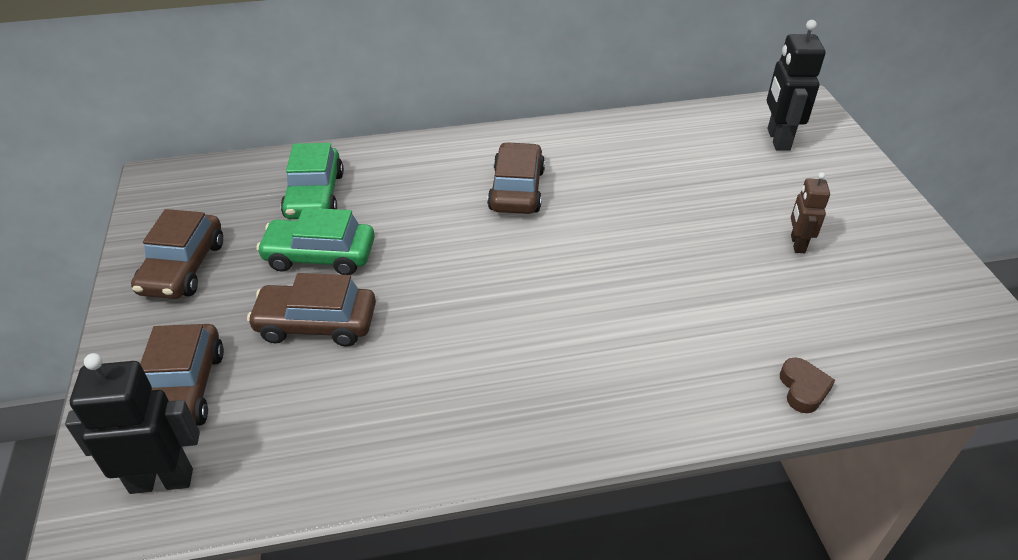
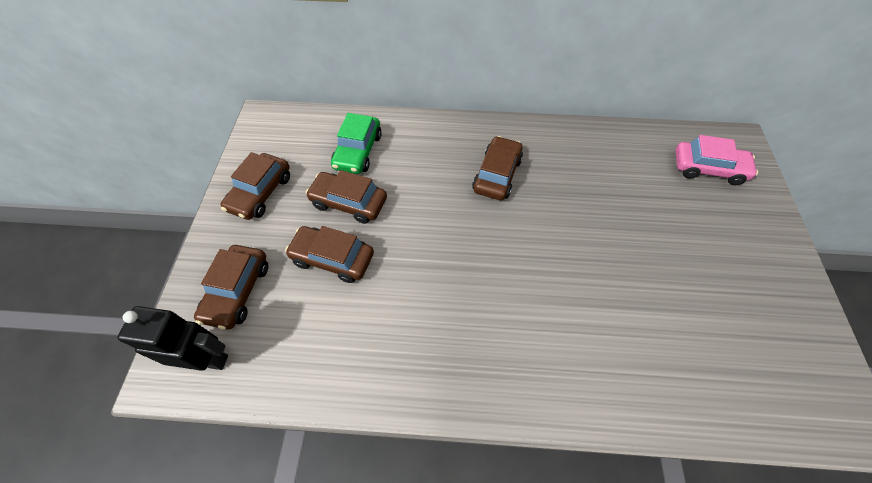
camera: 15 degrees right, 15 degrees up
green car [256,208,375,275] -> brown car [306,170,387,224]
black robot [767,20,825,151] -> pink car [675,135,758,185]
brown heart [780,357,835,413] -> none
brown robot [791,172,830,253] -> none

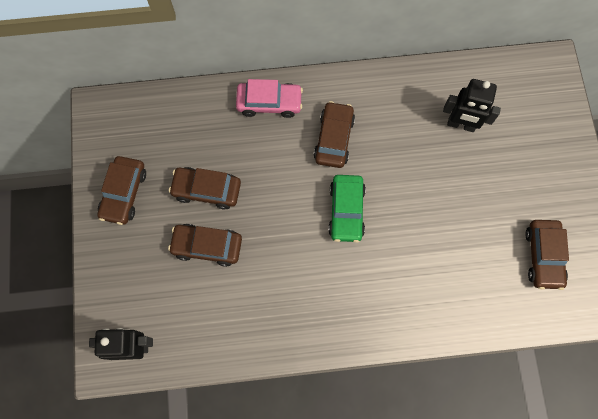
camera: 10 degrees left, 15 degrees up
brown car [194,245,268,329] -> brown car moved to [525,220,569,290]
green car [331,113,382,174] -> green car moved to [328,175,366,243]
pink car [675,135,758,185] -> pink car moved to [236,79,303,118]
none -> black robot [443,79,501,132]

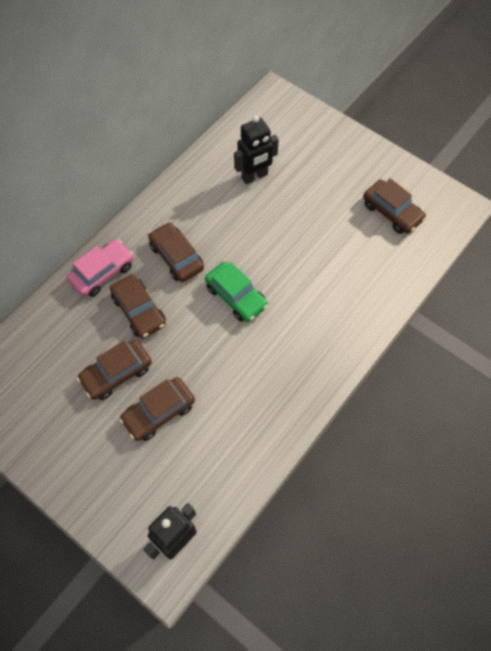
camera: 45 degrees left, 10 degrees down
brown car [97,156,146,225] -> brown car moved to [110,274,166,338]

